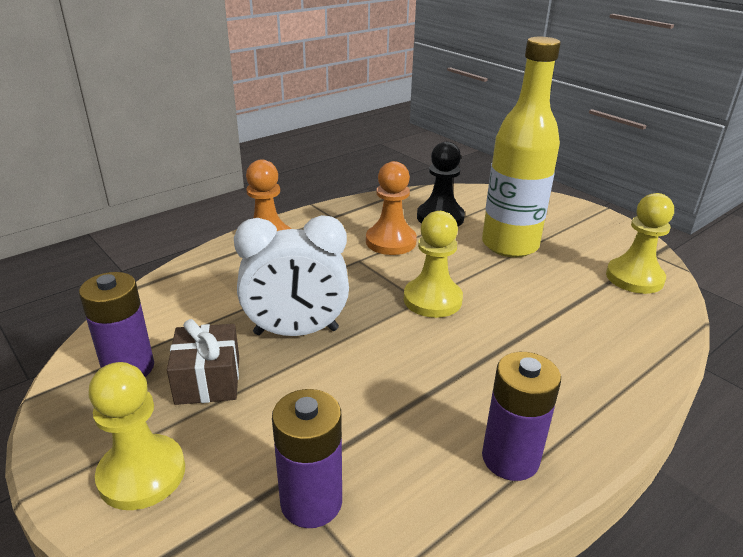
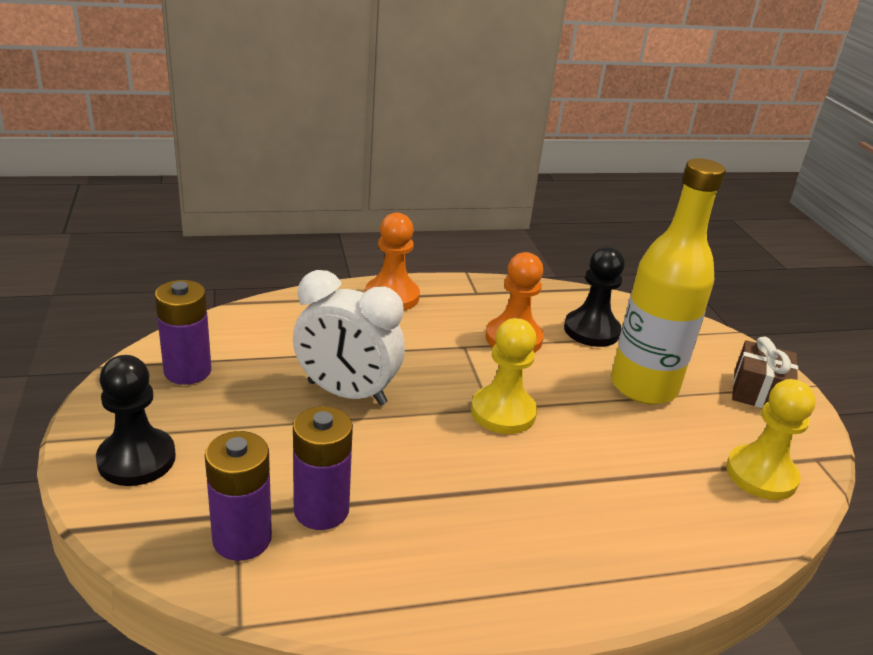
camera: 25 degrees right, 0 degrees up
yellow pawn [88,362,185,510] -> black pawn [96,355,176,486]
brown gift [167,319,239,405] -> brown gift moved to [732,336,798,408]
purple battery [482,352,561,481] -> purple battery moved to [293,406,353,530]

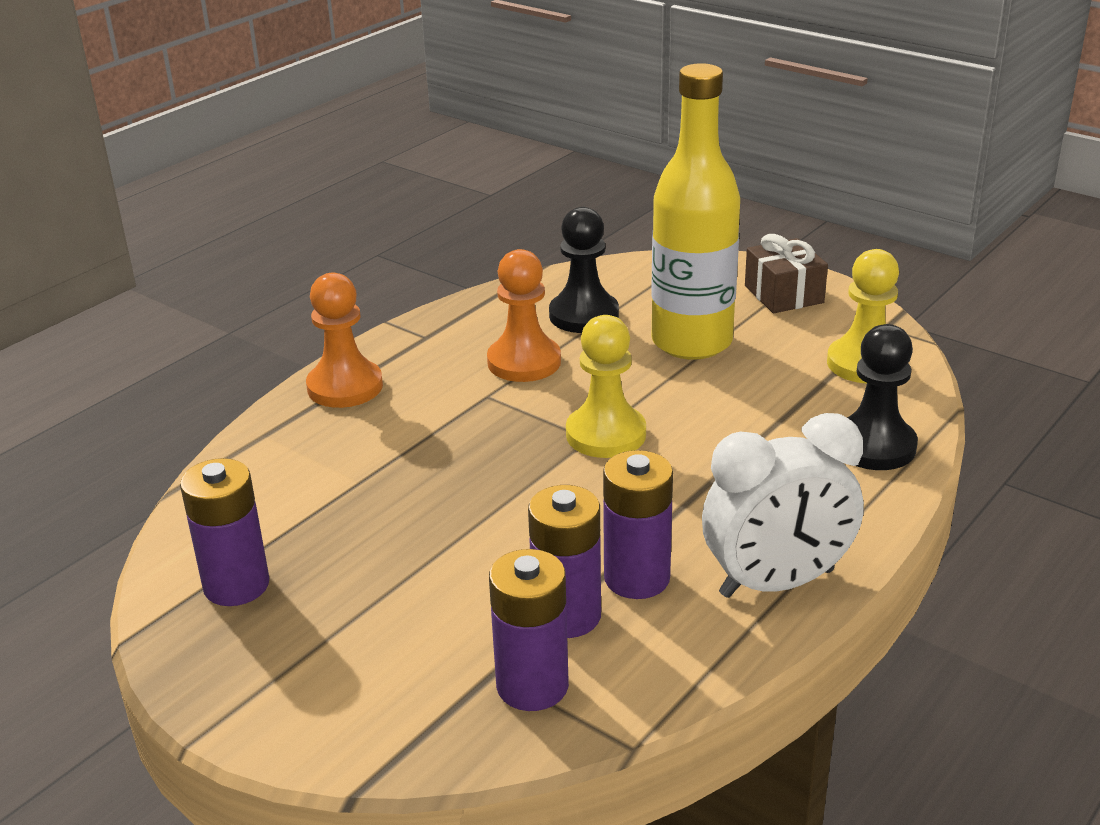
camera: 35 degrees left, 0 degrees up
black pawn [96,355,176,486] -> black pawn moved to [847,324,918,470]
white clock [293,270,405,406] -> white clock moved to [702,413,864,598]
none -> purple battery [603,450,673,599]

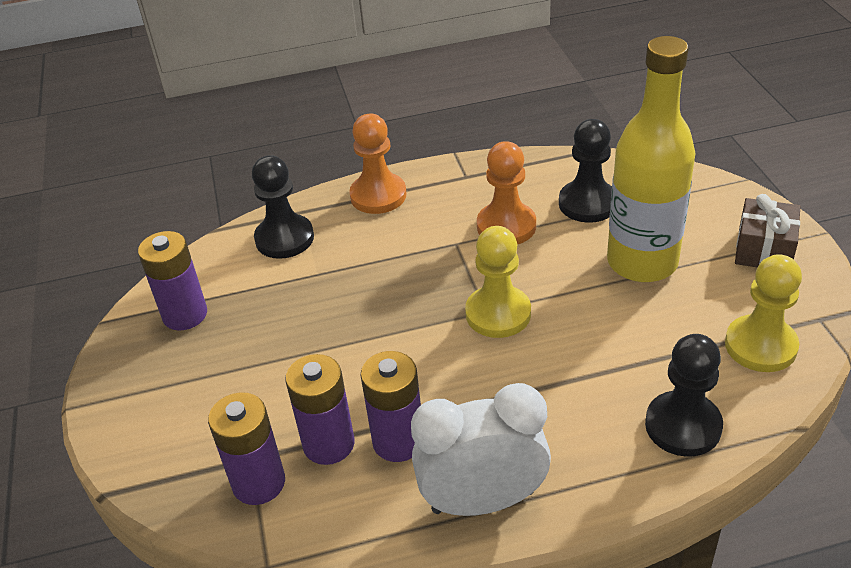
camera: 40 degrees right, 10 degrees up
white clock [702,413,864,598] -> white clock turned 150 degrees clockwise [411,383,551,516]
none -> black pawn [252,155,314,259]

